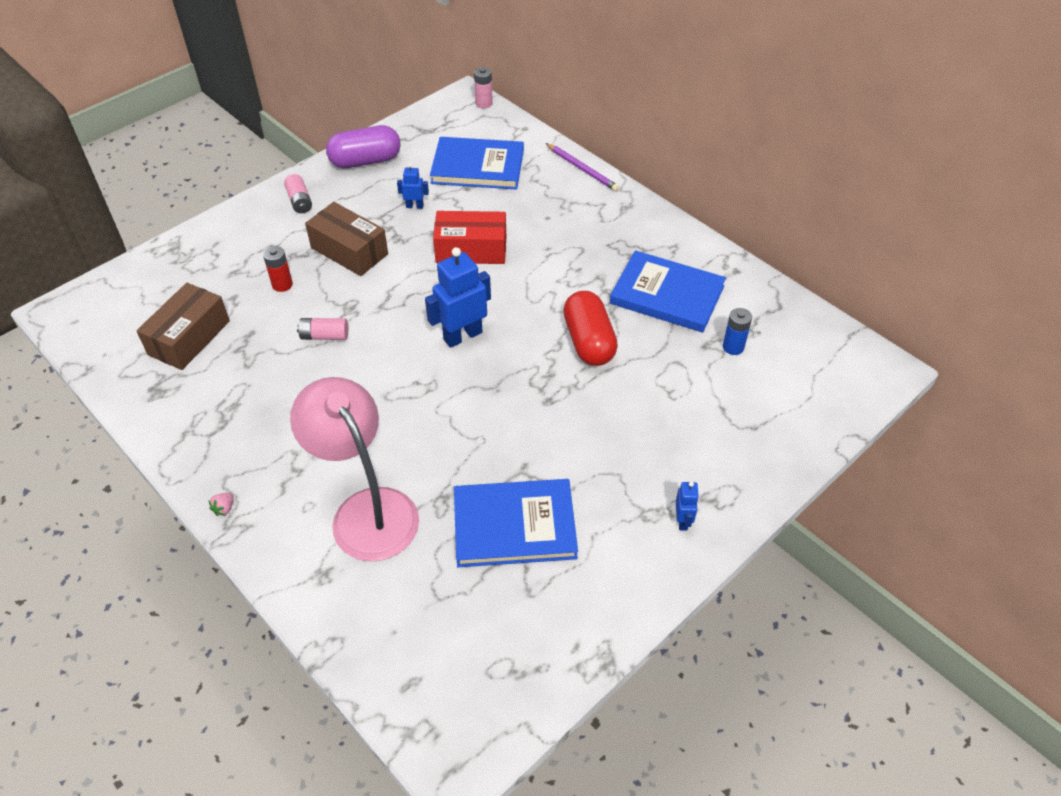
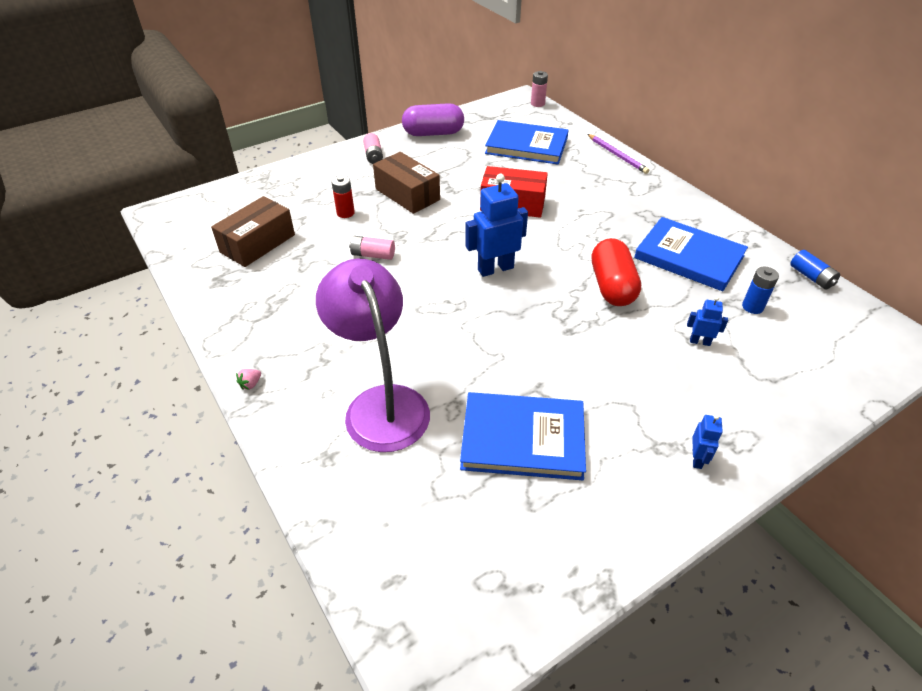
camera: 10 degrees right, 5 degrees down
pink lamp [290,377,419,561] -> purple lamp [316,259,430,452]
blue robot [397,163,429,209] -> blue robot moved to [687,296,728,346]
none -> blue battery [790,250,840,289]

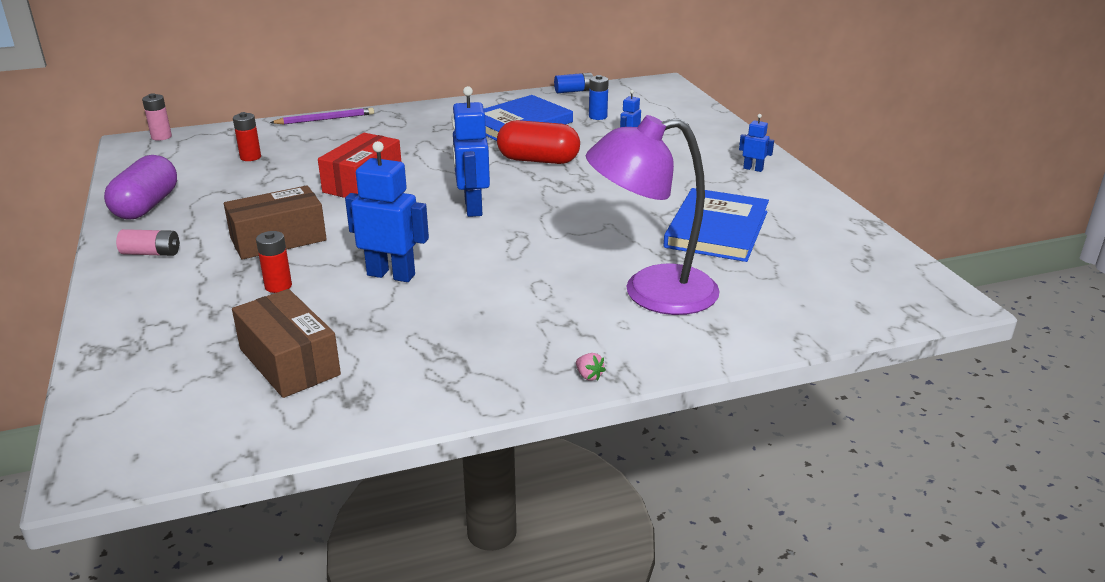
camera: 75 degrees left, 15 degrees down
pink battery [349,236,395,260] -> blue robot [345,141,429,282]
blue book [485,120,568,164] -> red battery [233,112,261,161]

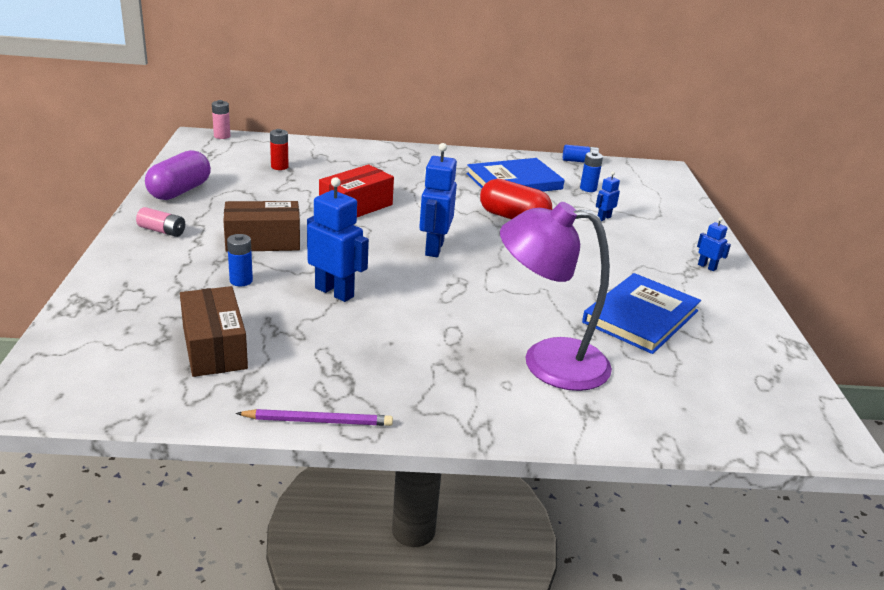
camera: 15 degrees right, 0 degrees up
red battery [256,231,292,293] -> blue battery [227,234,253,286]
purple pencil [270,108,374,124] -> purple pencil moved to [236,409,393,426]
pink strawberry [576,353,606,381] -> none

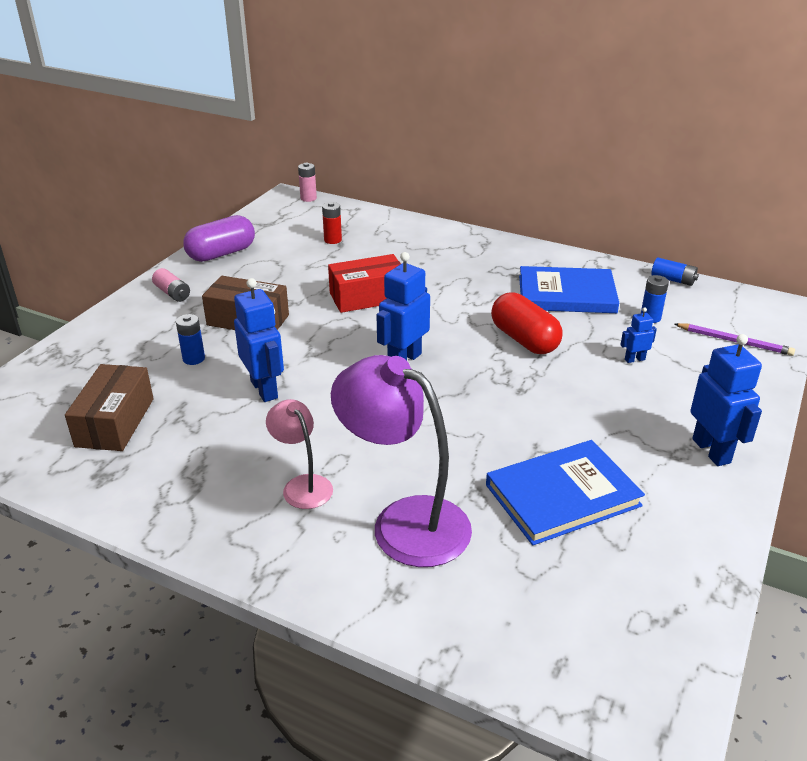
camera: 30 degrees right, 5 degrees up
purple pencil [236,409,393,426] -> purple pencil moved to [674,323,795,356]
blue robot [697,217,731,271] -> blue robot [690,334,762,466], size x1.99
none -> pink lamp [266,399,333,509]

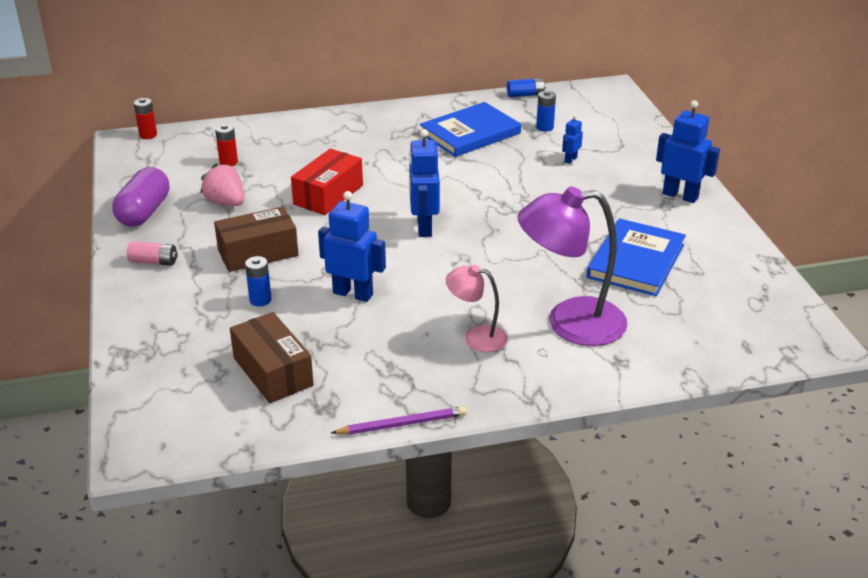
camera: 40 degrees left, 0 degrees up
pink battery [298,163,317,202] -> red battery [134,98,157,139]
red capsule [491,292,563,354] -> none
purple pencil [674,323,795,356] -> purple pencil moved to [331,406,467,435]
none -> pink strawberry [200,163,244,206]

